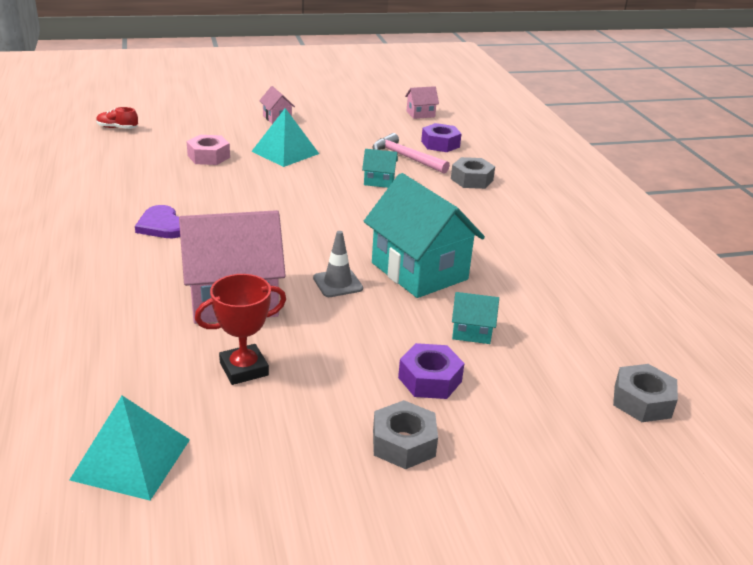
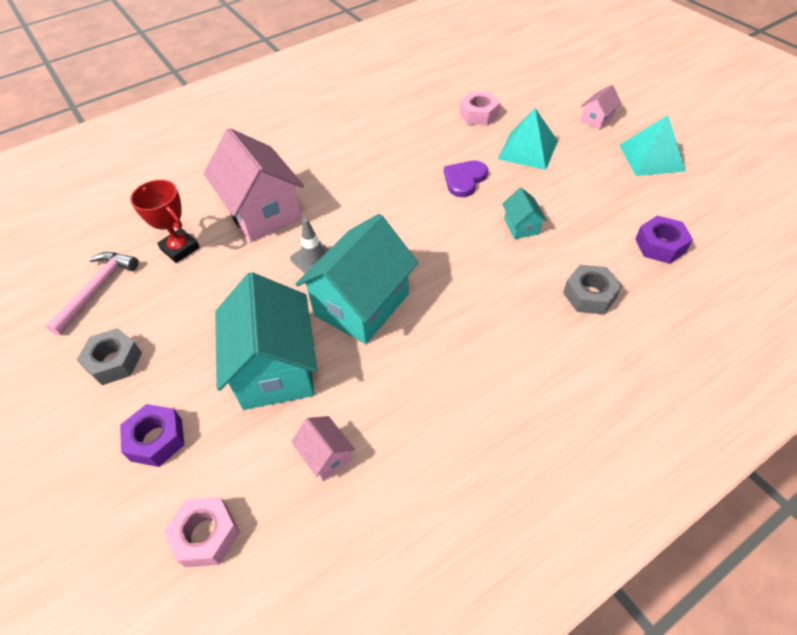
camera: 75 degrees right, 20 degrees up
turquoise pyramid [70,396,190,500] -> turquoise pyramid moved to [619,115,686,176]
red shoe [96,107,138,129] -> none
purple heart [135,205,180,238] -> purple heart moved to [444,161,488,197]
pink hammer [372,133,450,173] -> pink hammer moved to [46,252,138,335]
purple nut [398,343,465,399] -> purple nut moved to [120,404,185,467]
pink house [405,86,439,119] -> pink house moved to [291,416,354,481]
turquoise house [452,292,499,344] -> turquoise house [215,272,317,410], size x2.23
grey nut [613,364,678,422] -> pink nut [164,497,240,567]

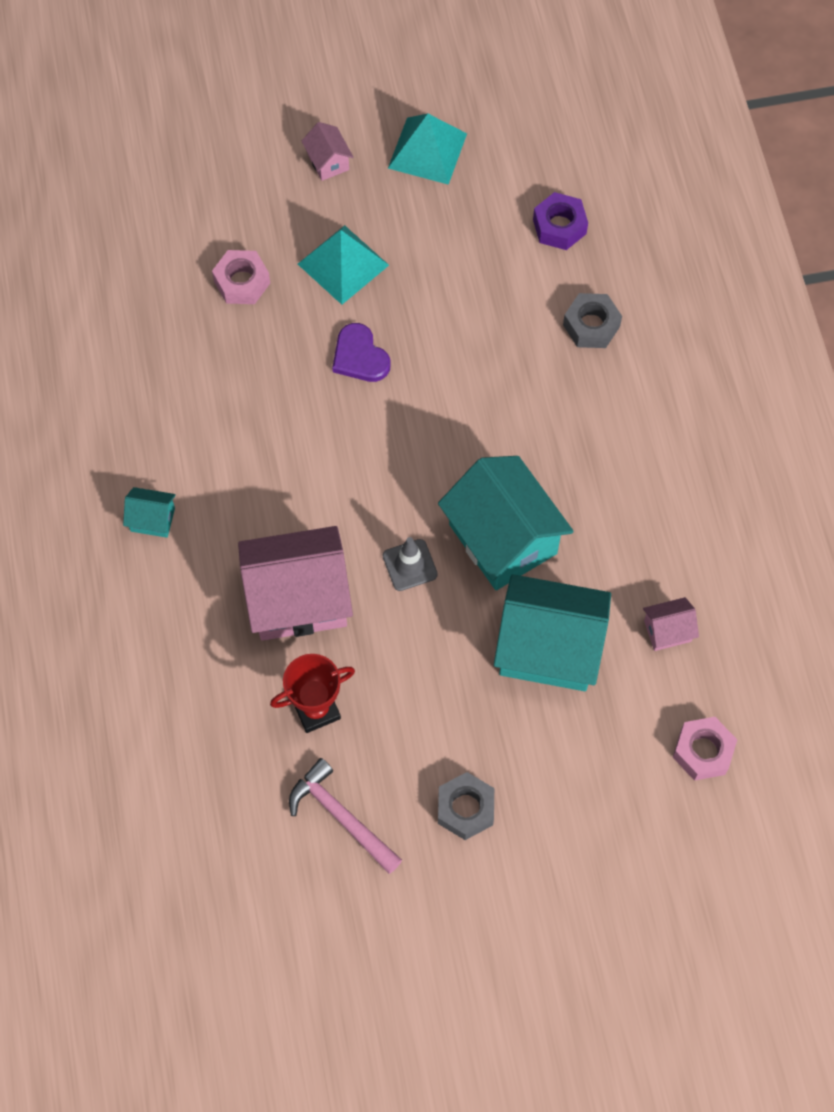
camera: 70 degrees left, 15 degrees up
purple nut [120,404,185,467] -> none
turquoise house [502,188,547,239] -> turquoise house moved to [123,487,176,538]

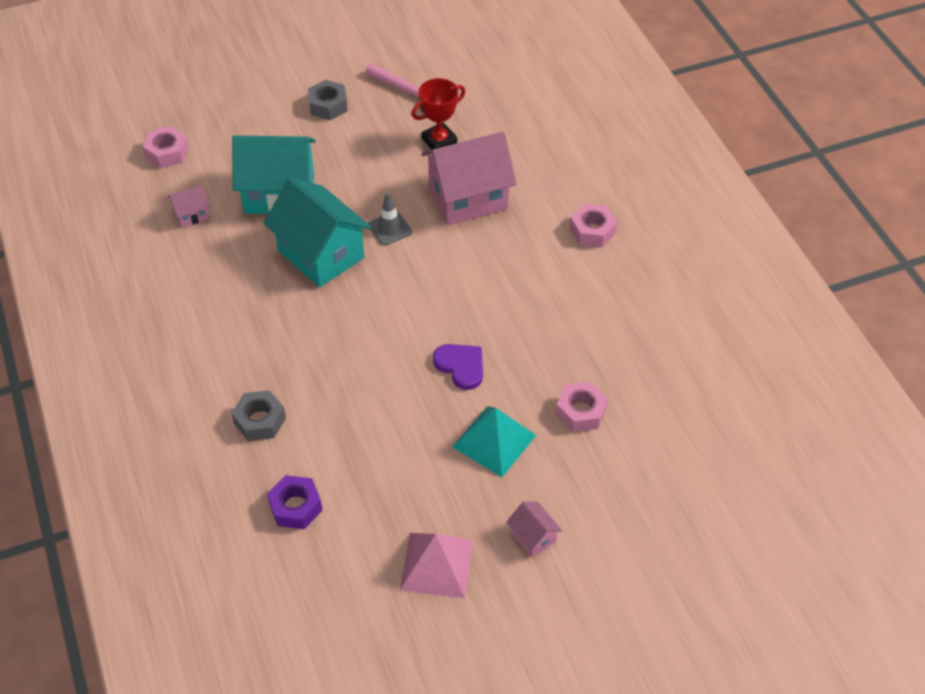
camera: 170 degrees right, 15 degrees down
turquoise house [123,487,176,538] -> pink nut [570,204,617,247]
turquoise pyramid [388,114,467,185] -> pink pyramid [400,533,473,598]

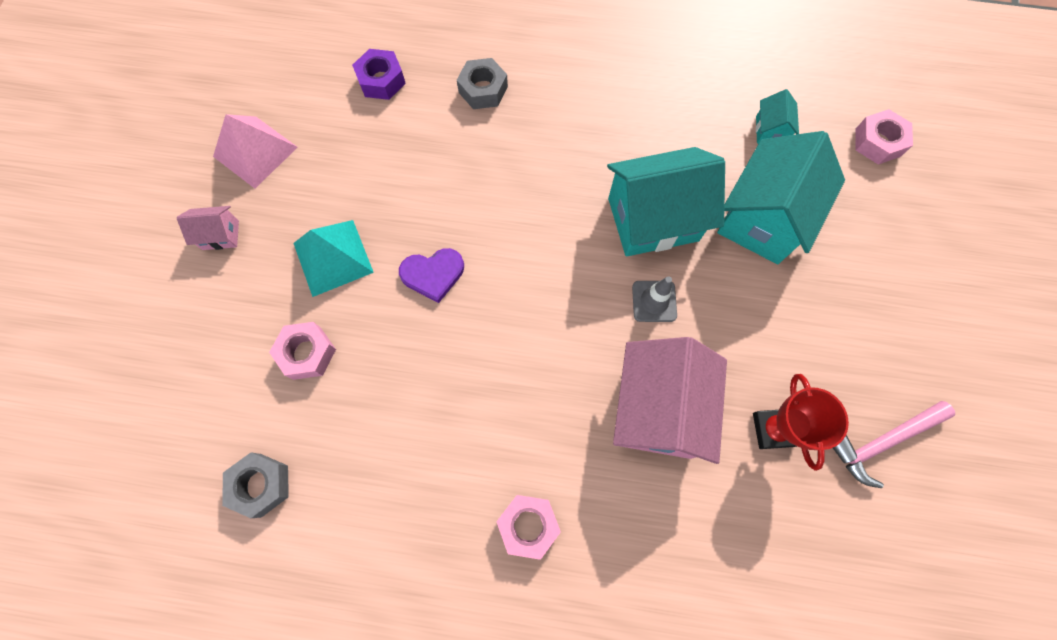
camera: 120 degrees right, 20 degrees up
pink house [168,185,210,228] -> turquoise house [756,89,799,144]
grey nut [308,80,348,120] -> grey nut moved to [222,452,289,518]

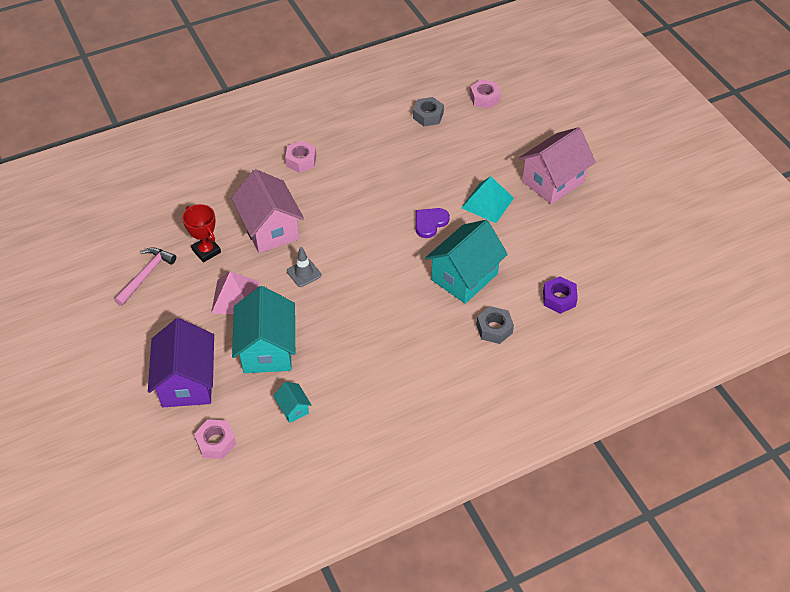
camera: 145 degrees right, 20 degrees down
pink house [177,206,239,250] -> pink house [519,127,596,204], size x2.23
pink pyramid [213,114,298,188] -> pink pyramid moved to [211,271,259,314]
pink nut [269,322,336,380] -> pink nut moved to [470,80,501,109]
turquoise house [607,147,725,256] -> turquoise house moved to [425,220,508,304]
none -> purple house [148,318,214,407]

